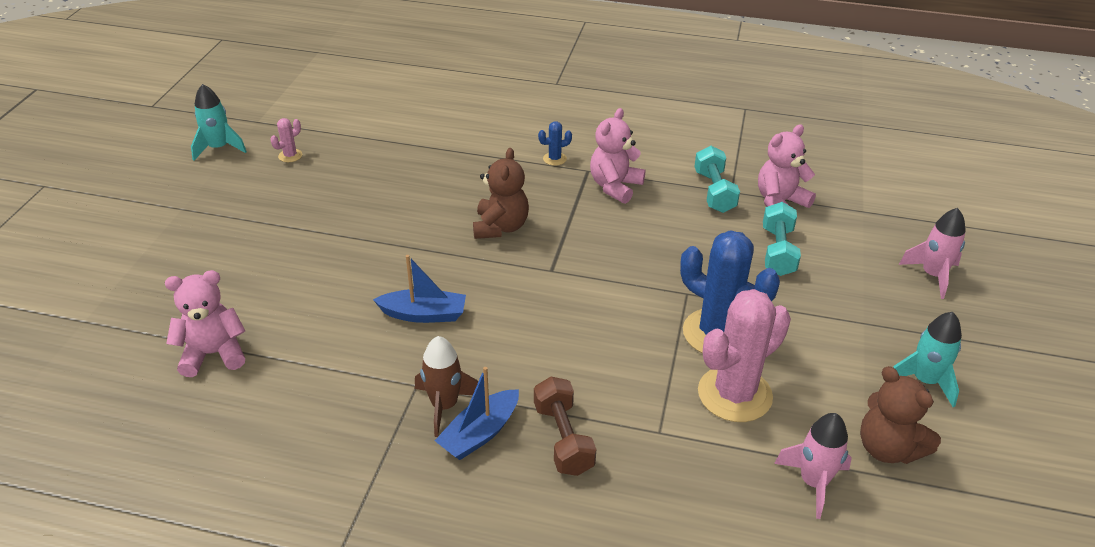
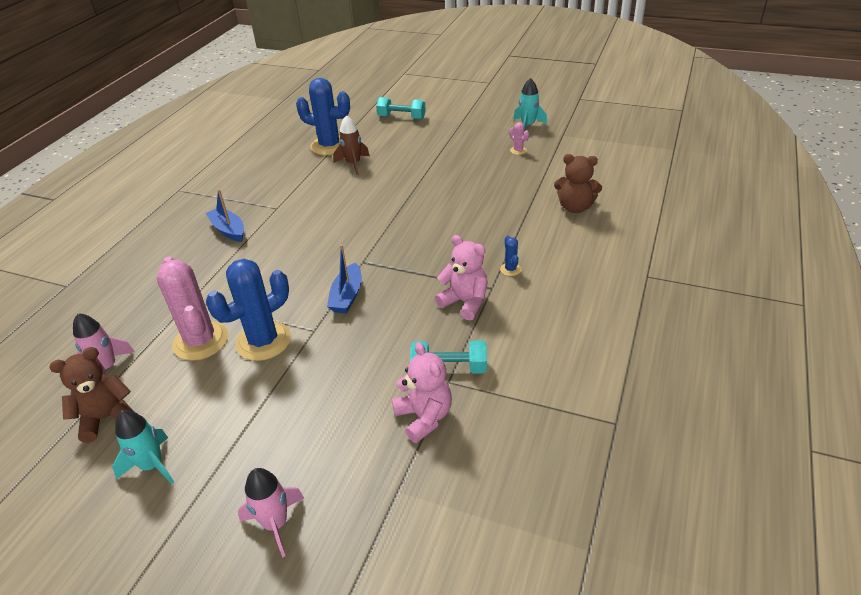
camera: 100 degrees right, 0 degrees up
pink teddy bear [165,270,245,377] -> blue cactus [296,78,350,155]
blue boat [373,255,466,323] -> blue boat moved to [327,244,362,313]
brown rocket [415,336,478,437] -> brown rocket moved to [333,115,370,175]
brown teddy bear [473,148,529,239] -> brown teddy bear moved to [554,154,602,213]
brown dumbbell [534,376,596,476] -> none
turquoise dumbbell [763,202,801,276] -> turquoise dumbbell moved to [376,97,426,119]

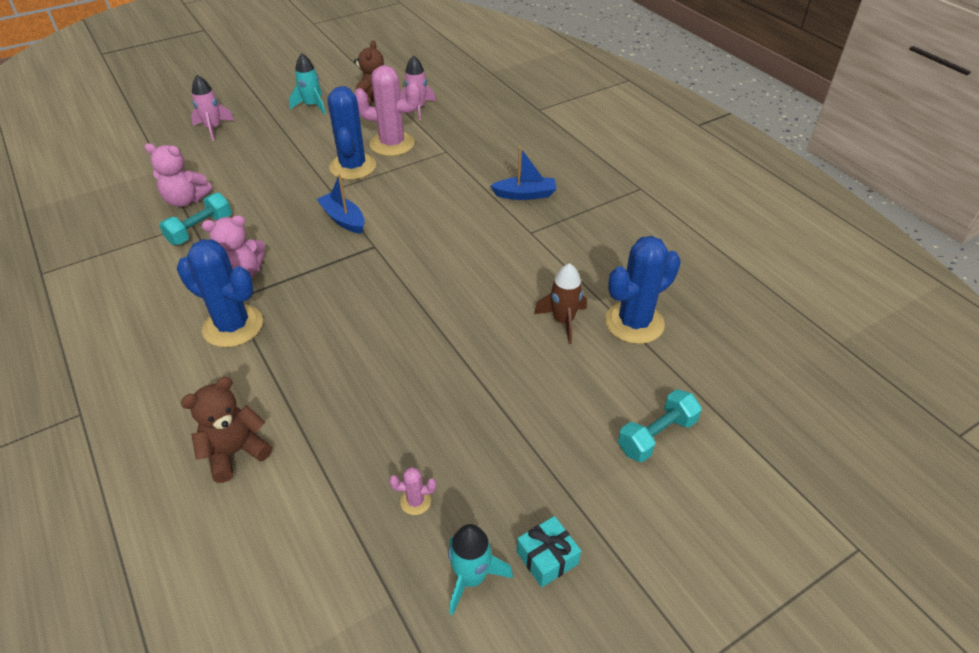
camera: 125 degrees right, 5 degrees up
blue cactus [500,236,522,276] -> blue cactus [177,239,263,348], size x2.38
none -> turquoise gift [517,516,581,587]

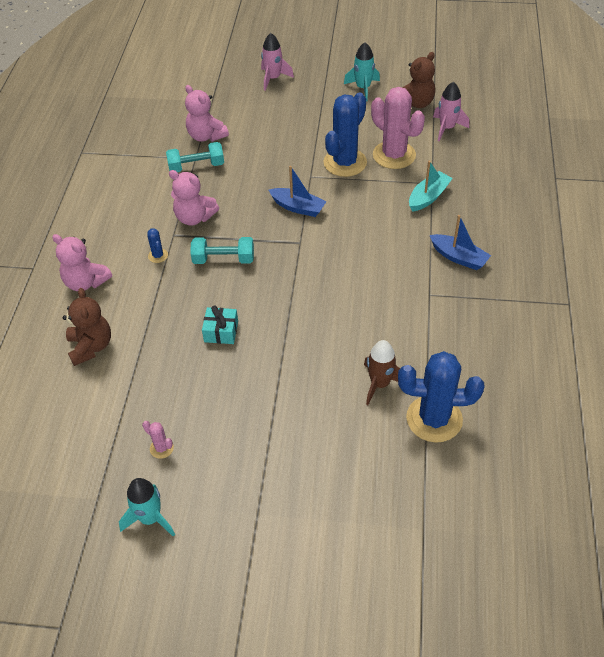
camera: 40 degrees right, 5 degrees up
blue cactus [177,239,263,348] -> blue cactus [147,228,168,263], size x0.42
brown teddy bear [181,377,272,483] -> brown teddy bear turned 75 degrees clockwise [63,288,111,366]
blue boat [317,174,365,234] -> blue boat turned 120 degrees clockwise [269,166,327,217]
turquoise gift [517,516,581,587] -> turquoise gift moved to [202,305,238,344]
turquoise dumbbell [618,389,702,462] -> turquoise dumbbell moved to [191,237,254,264]
none -> pink teddy bear [52,234,112,291]
none -> turquoise boat [409,161,453,212]

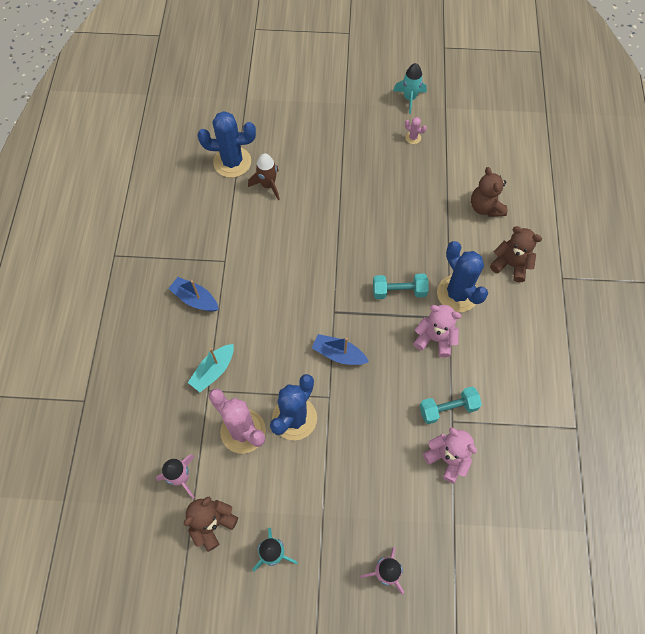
camera: 175 degrees right, 15 degrees up
pink teddy bear [52,234,112,291] -> brown teddy bear [490,226,542,283]
blue cactus [147,228,168,263] -> blue cactus [437,241,488,312], size x2.38
turquoise gift [202,305,238,344] -> none

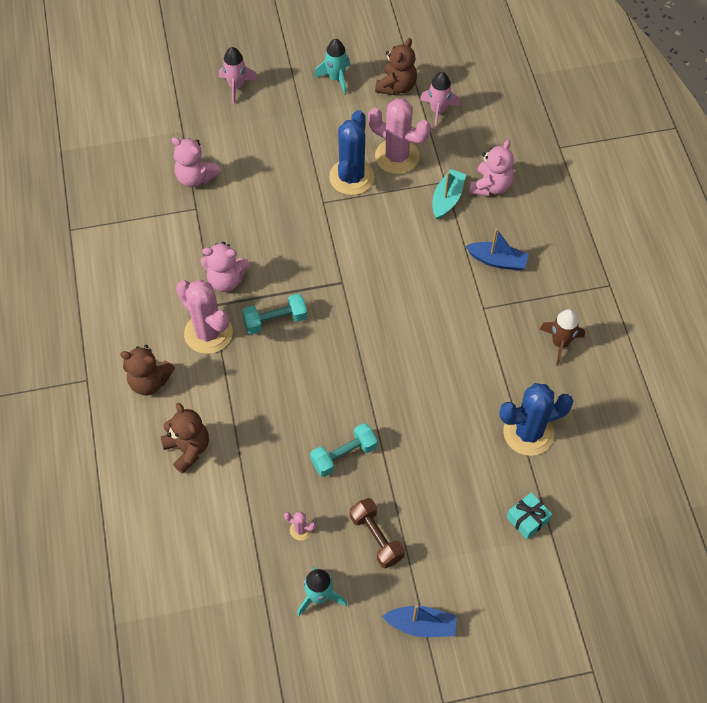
camera: 165 degrees right, 5 degrees down
brown rocket [248,153,280,200] -> brown rocket moved to [540,309,585,366]
blue boat [312,334,369,365] -> blue boat moved to [382,605,457,637]
turquoise dumbbell [419,386,482,424] -> turquoise dumbbell moved to [310,423,378,477]
blue cactus [437,241,488,312] -> pink cactus [176,280,233,354]
none -> brown dumbbell [350,498,405,568]
none -> pink teddy bear [469,140,514,197]
none -> turquoise gift [506,492,552,539]

